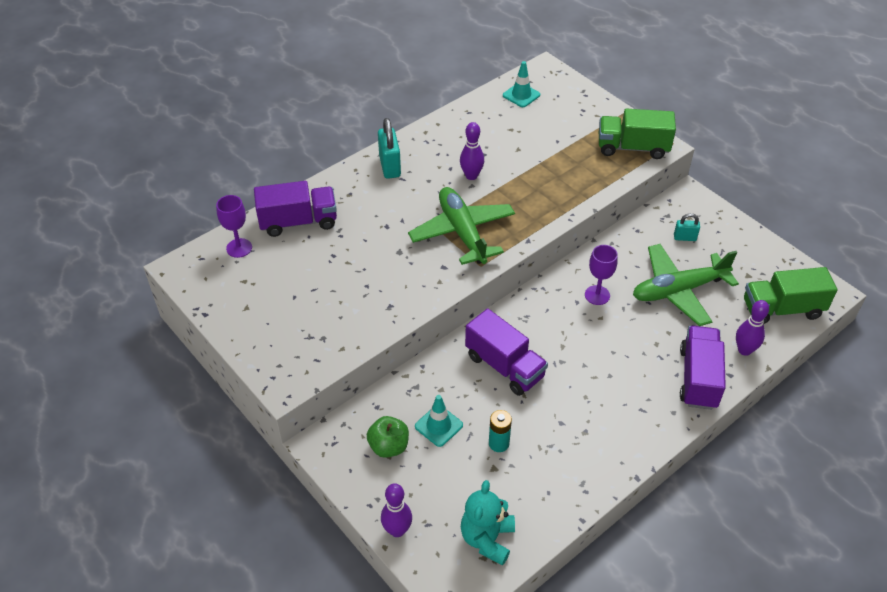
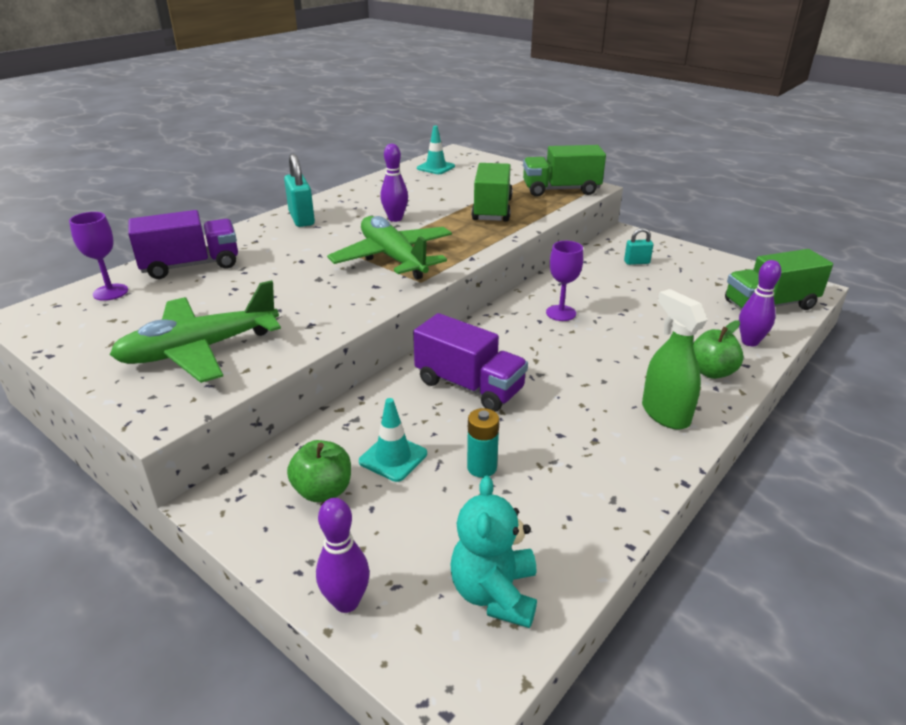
camera: 10 degrees left, 15 degrees down
green plane [633,244,739,326] -> green plane moved to [110,280,281,383]
purple truck [680,326,726,410] -> green apple [693,321,744,379]
none -> green truck [471,163,513,222]
none -> green spray bottle [642,289,708,430]

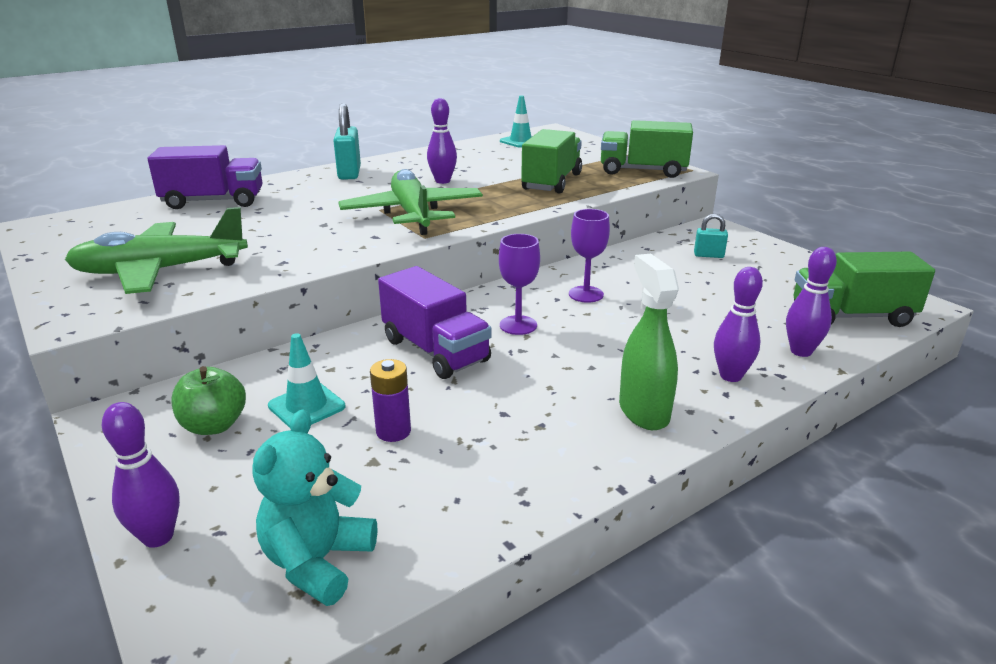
camera: 15 degrees right, 5 degrees down
purple goblet [69,212,128,301] -> purple goblet moved to [499,234,540,335]
turquoise battery [467,408,499,478] -> purple battery [370,359,411,442]
green apple [693,321,744,379] -> purple bowling pin [714,267,763,382]

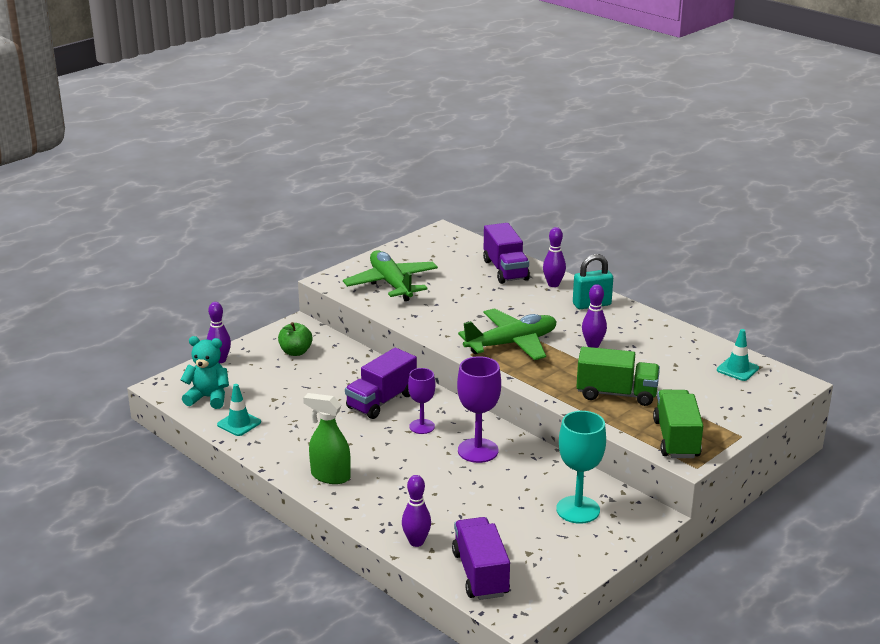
camera: 80 degrees right, 0 degrees up
turquoise traffic cone [268,333,345,429] -> turquoise traffic cone moved to [217,384,261,436]
purple battery [370,359,411,442] -> none
purple goblet [569,209,610,303] -> purple goblet [457,356,501,463], size x1.56
green spray bottle [619,254,679,430] -> green spray bottle turned 135 degrees counterclockwise [303,393,351,484]
turquoise padlock [694,214,728,258] -> turquoise goblet [556,411,606,524]
purple bowling pin [714,267,763,382] -> purple bowling pin moved to [543,227,566,287]
green truck [794,252,935,327] -> purple truck [452,517,510,600]

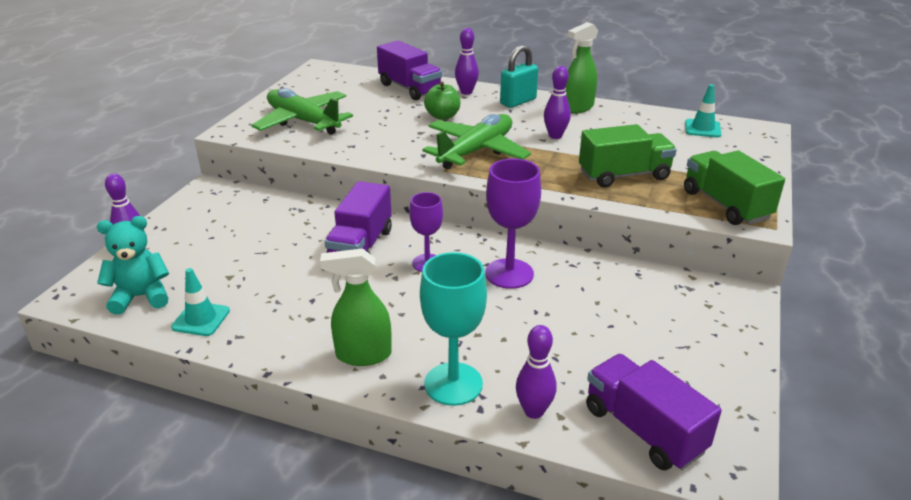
camera: 25 degrees left, 5 degrees up
green apple [278,322,312,356] -> green apple moved to [424,82,460,120]
turquoise goblet [556,411,606,524] -> turquoise goblet moved to [420,252,487,406]
none -> green spray bottle [565,22,598,114]

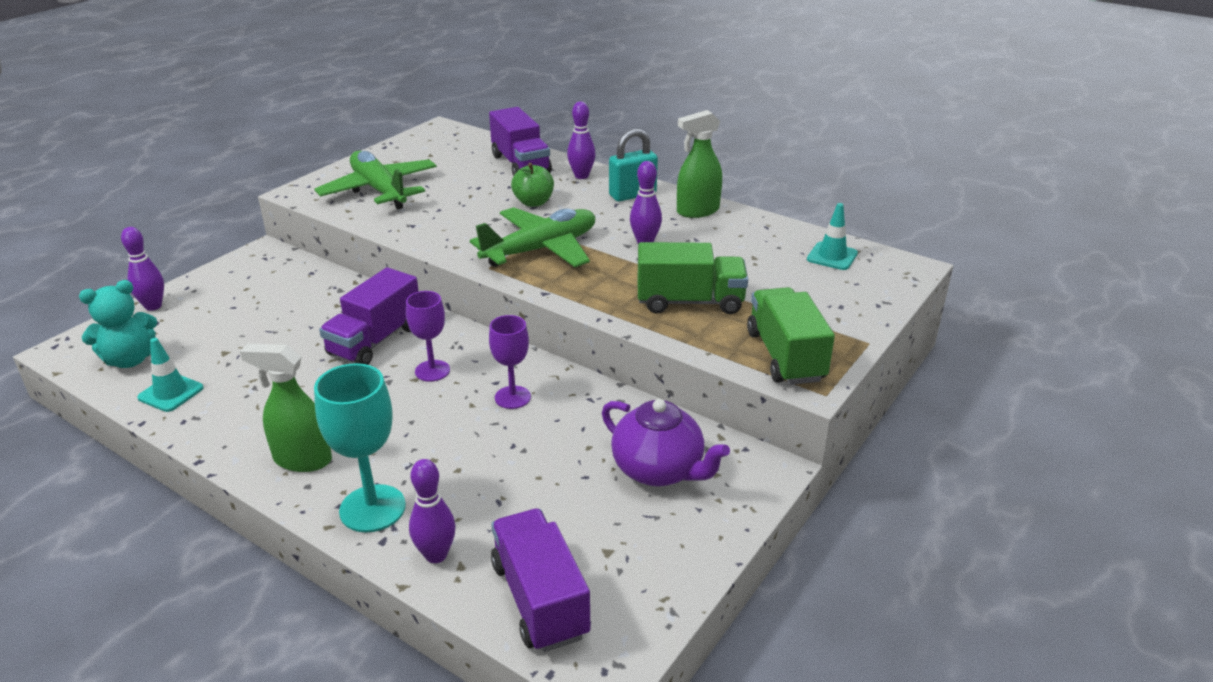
camera: 15 degrees right, 0 degrees up
turquoise teddy bear [97,216,169,315] -> turquoise teddy bear turned 150 degrees clockwise [79,280,157,368]
purple goblet [485,159,541,289] -> purple goblet [489,315,531,409], size x0.64
none -> purple teapot [602,399,730,487]

